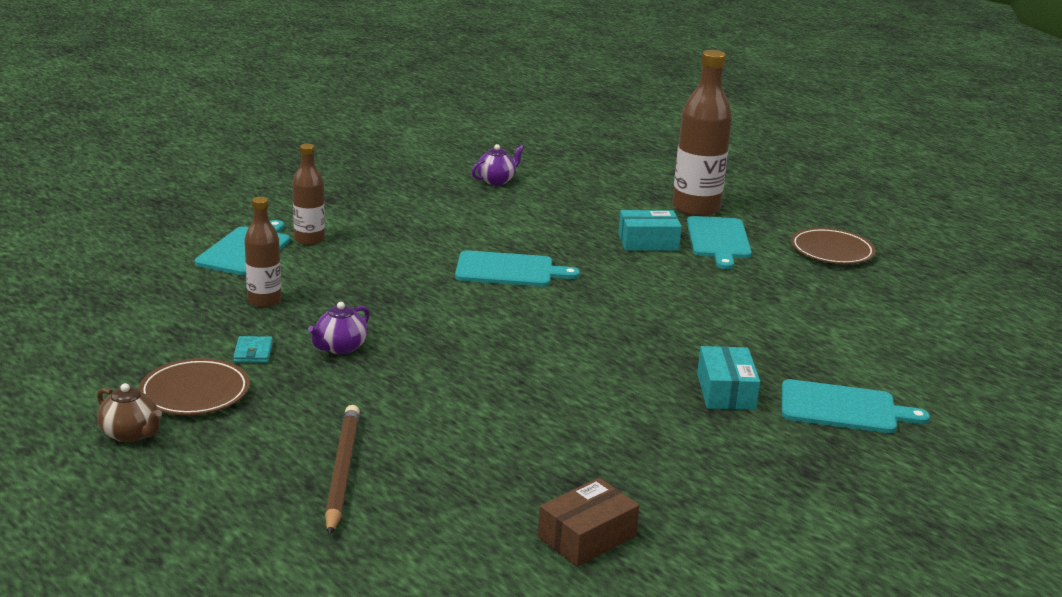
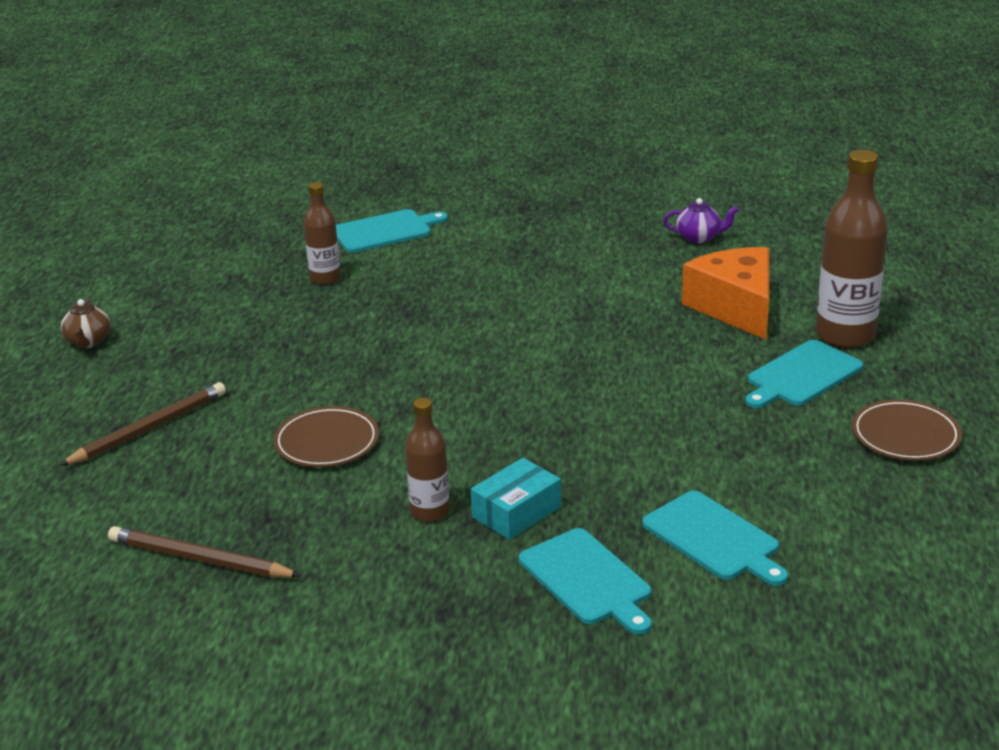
camera: 50 degrees right, 5 degrees up
brown plate [139,358,250,415] -> brown plate moved to [274,406,379,467]
turquoise wallet [233,336,273,363] -> none
brown bottle [292,144,325,245] -> brown bottle moved to [405,398,450,522]
purple teapot [308,302,370,354] -> none
turquoise cutting board [455,250,580,287] -> turquoise cutting board moved to [642,491,788,586]
brown box [538,478,639,567] -> brown pencil [108,526,301,577]
turquoise box [618,210,682,251] -> none
none -> orange cheese [682,247,769,340]

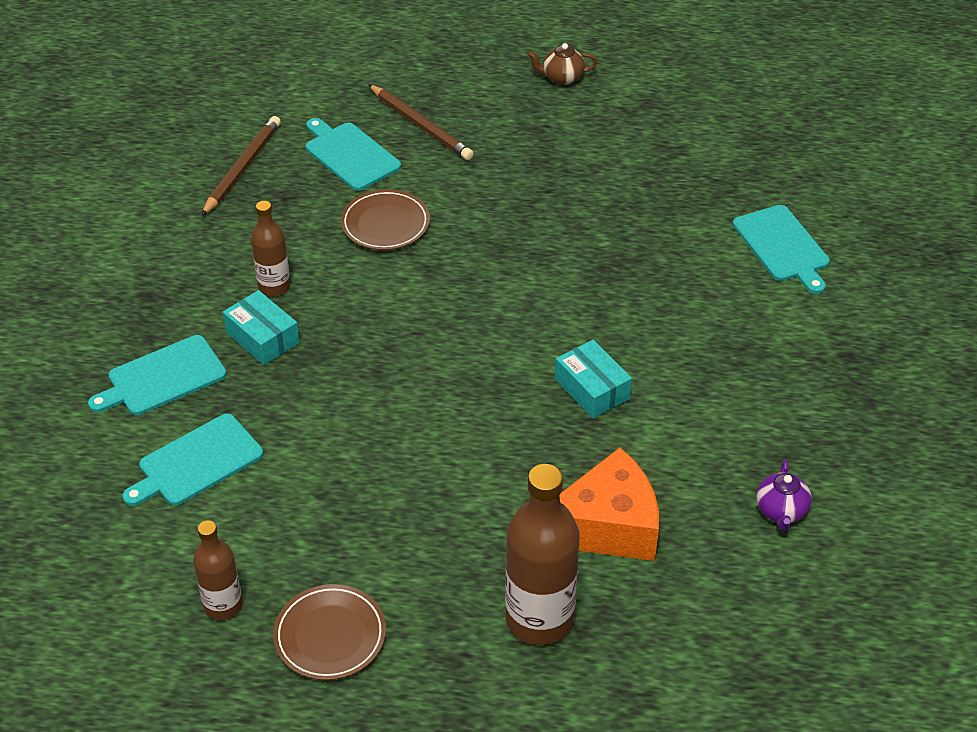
camera: 90 degrees right, 15 degrees up
brown bottle [304,182,341,285] -> brown bottle moved to [193,520,242,620]
turquoise cutting board [745,340,863,408] -> turquoise cutting board moved to [306,118,401,191]
none -> turquoise box [555,340,632,418]

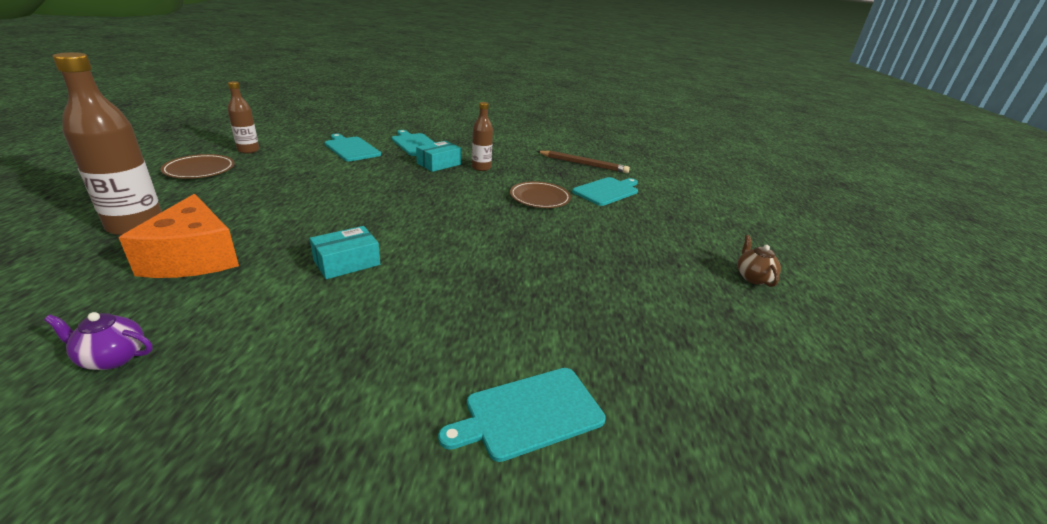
camera: 85 degrees right, 15 degrees down
brown pencil [368,84,474,160] -> none

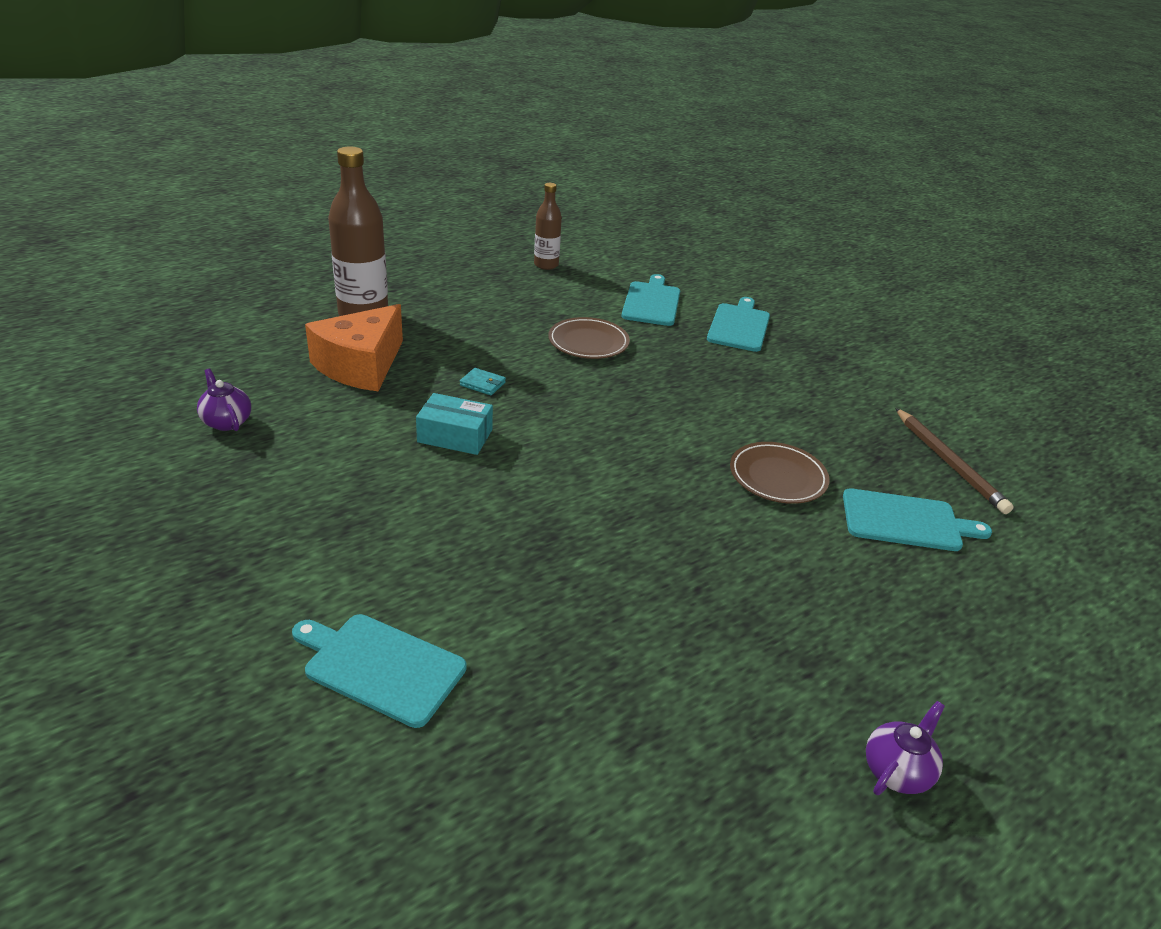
camera: 50 degrees right, 5 degrees up
brown plate [160,154,235,179] -> brown plate moved to [548,317,630,359]
turquoise box [416,141,462,172] -> none
brown bottle [472,102,493,171] -> none
brown teapot [737,235,781,287] -> purple teapot [866,701,945,795]
none -> turquoise wallet [460,368,506,395]

